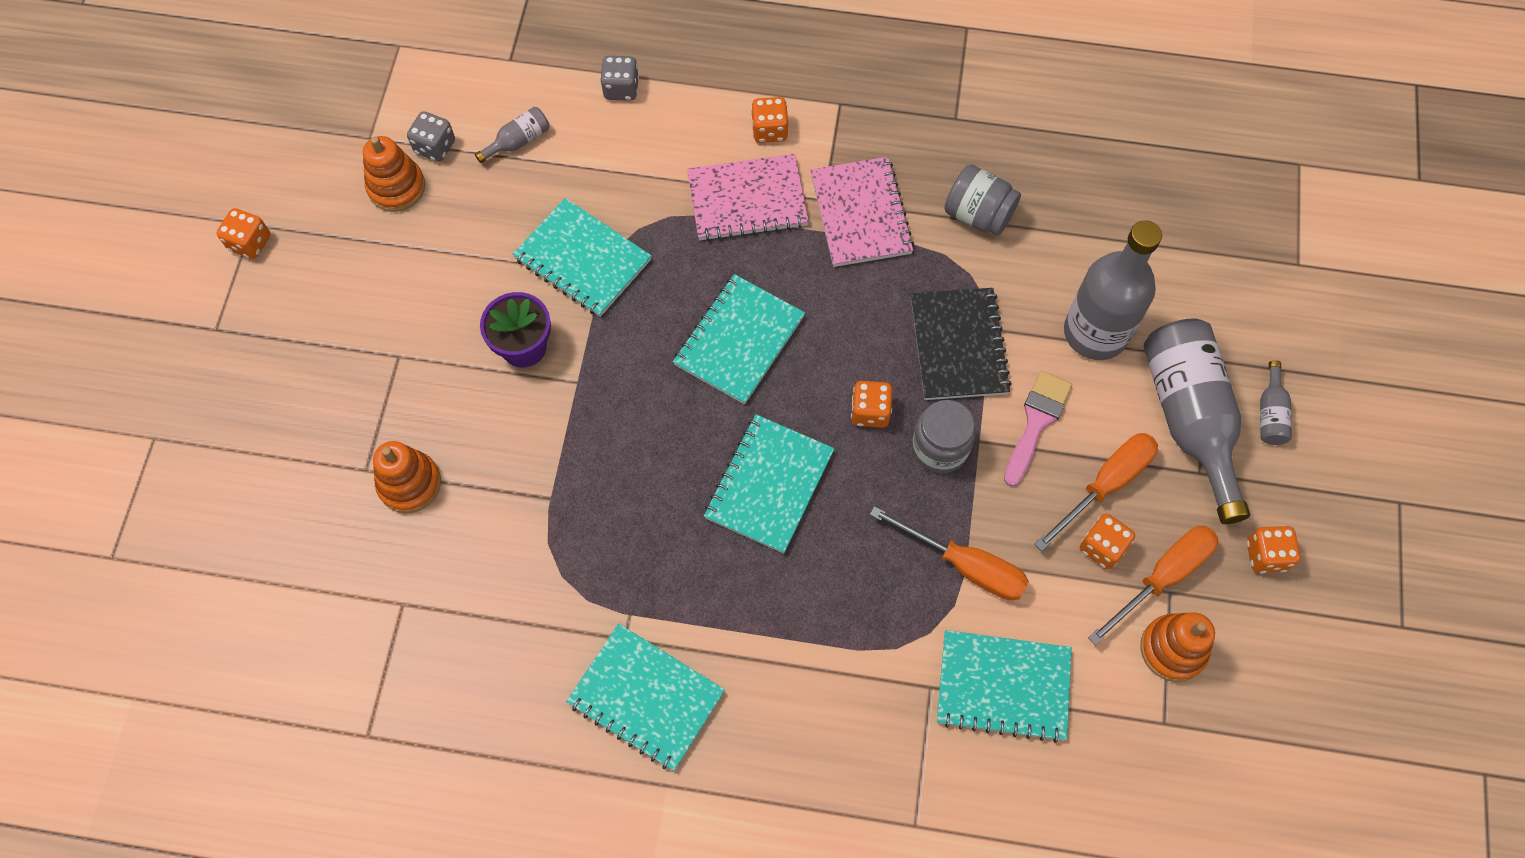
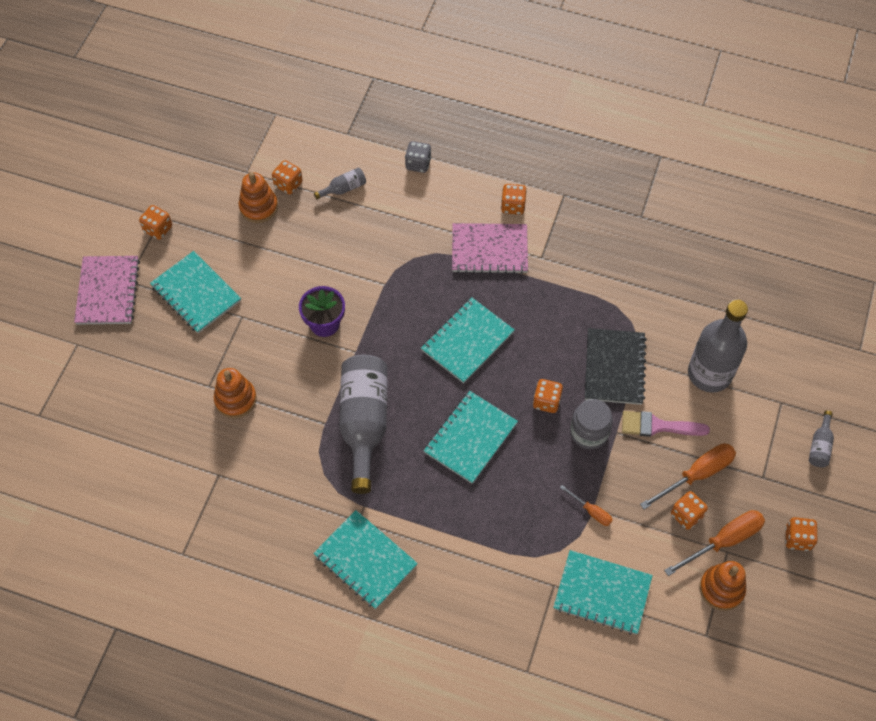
camera: 10 degrees right, 5 degrees down
grey dice [407,111,455,162] -> orange dice [272,160,303,195]
turquoise notebook [512,198,651,317] -> turquoise notebook moved to [150,251,241,333]
pink notebook [810,157,914,267] -> pink notebook moved to [74,256,140,325]
orange screwdriver [870,506,1029,600] -> orange screwdriver [560,485,613,526], size x0.54
grey jar [944,164,1021,236] -> none
pink brush [1004,371,1072,487] -> pink brush turned 120 degrees counterclockwise [622,411,710,437]
grey bottle [1144,318,1250,524] -> grey bottle moved to [339,355,387,494]

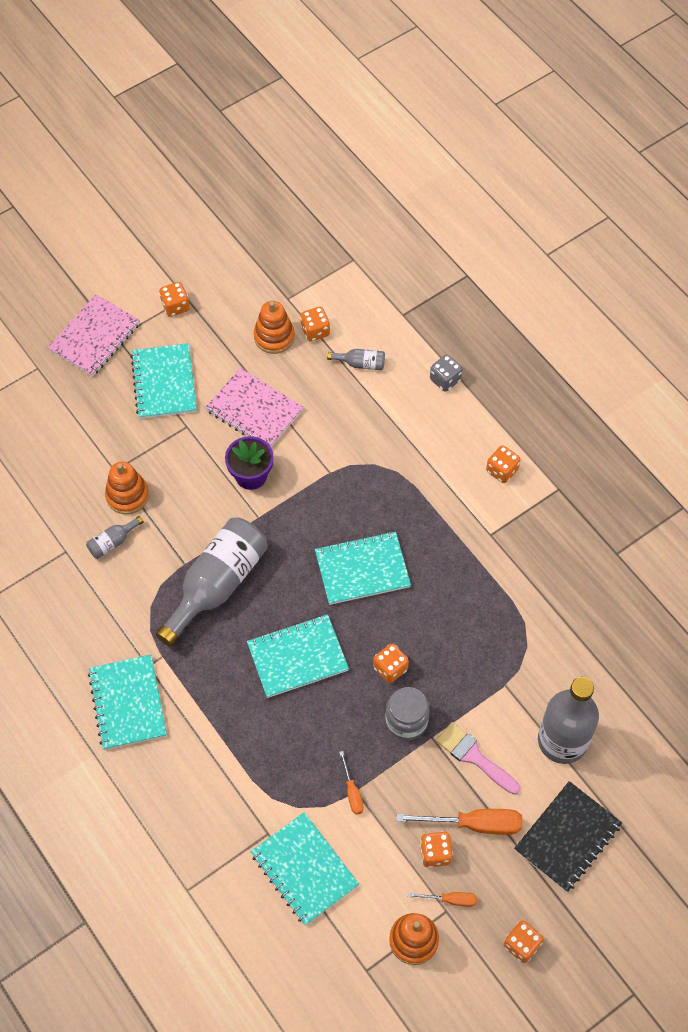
camera: 35 degrees right, 0 degrees up
pink notebook [452,223,528,274] -> pink notebook moved to [205,368,304,447]
black notebook [585,328,647,405] -> black notebook moved to [514,781,622,892]
orange screwdriver [664,510,765,576] -> orange screwdriver [408,892,477,907], size x0.54
grey bottle [809,410,834,467] -> grey bottle moved to [86,516,144,559]

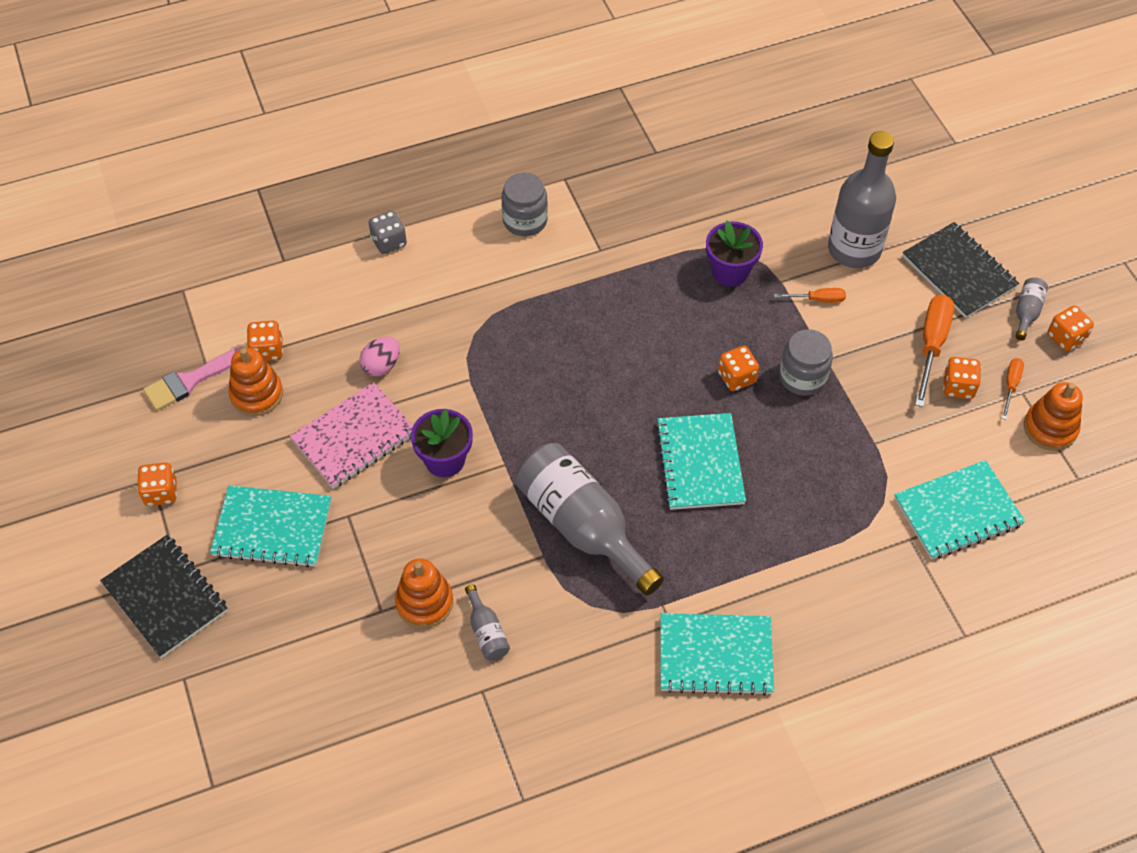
camera: 75 degrees left, 5 degrees down
pink notebook [47,294,140,377] -> black notebook [100,535,228,658]
turquoise notebook [315,532,411,605] -> none
grey bottle [327,349,385,370] -> grey bottle moved to [1015,278,1048,340]
orange screwdriver [339,751,364,815] -> orange screwdriver moved to [774,288,846,303]
pink brush [436,722,520,795] -> pink brush moved to [143,347,243,411]
orange dice [486,445,520,483] -> grey jar [501,172,548,236]
none -> pink egg [360,337,400,376]
none -> purple flower pot [706,221,763,286]

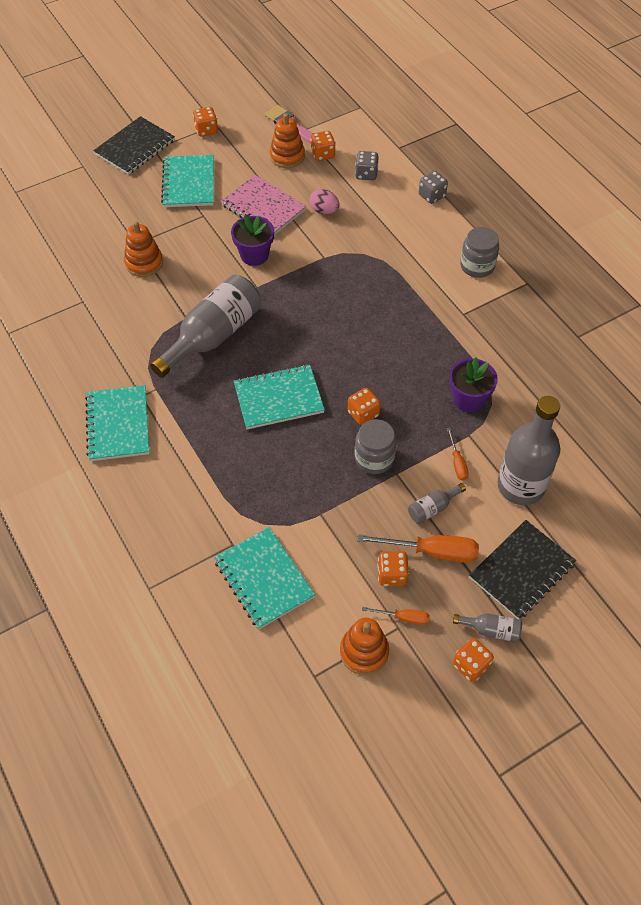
camera: 80 degrees right, 0 degrees up
grey bottle [465,584,510,661] -> grey bottle moved to [408,483,466,524]
none -> grey dice [355,151,379,180]

